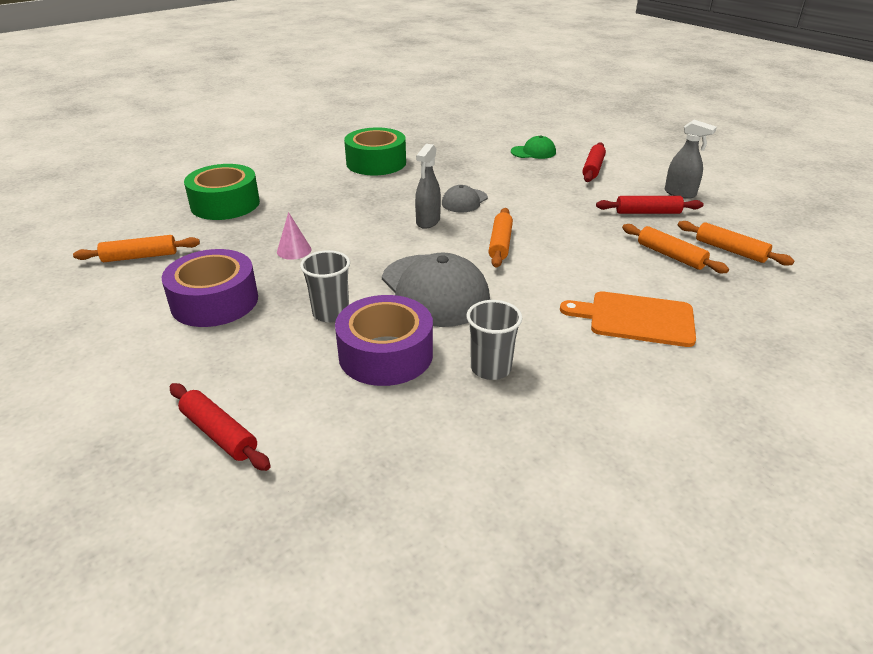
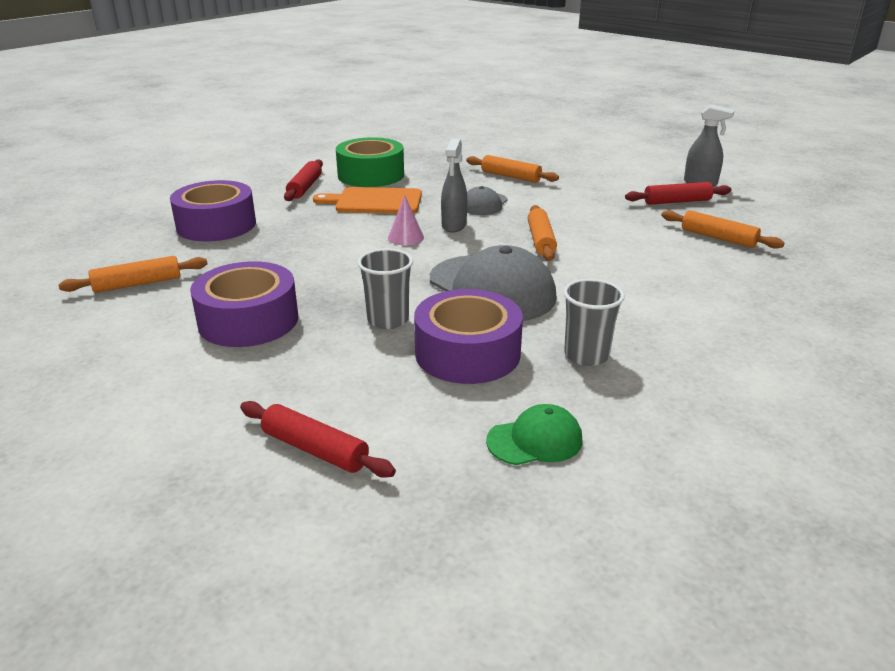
camera: 10 degrees left, 5 degrees down
green tape [184,164,260,220] -> purple tape [170,180,256,241]
pink cone [277,212,312,260] -> pink cone moved to [388,195,424,245]
green cap [511,135,556,159] -> green cap moved to [486,404,583,465]
orange cutting board [560,291,696,347] -> orange cutting board moved to [313,187,422,214]
red rolling pin [582,142,606,182] -> red rolling pin moved to [284,159,323,201]
orange rolling pin [678,221,794,266] -> orange rolling pin moved to [466,155,559,183]

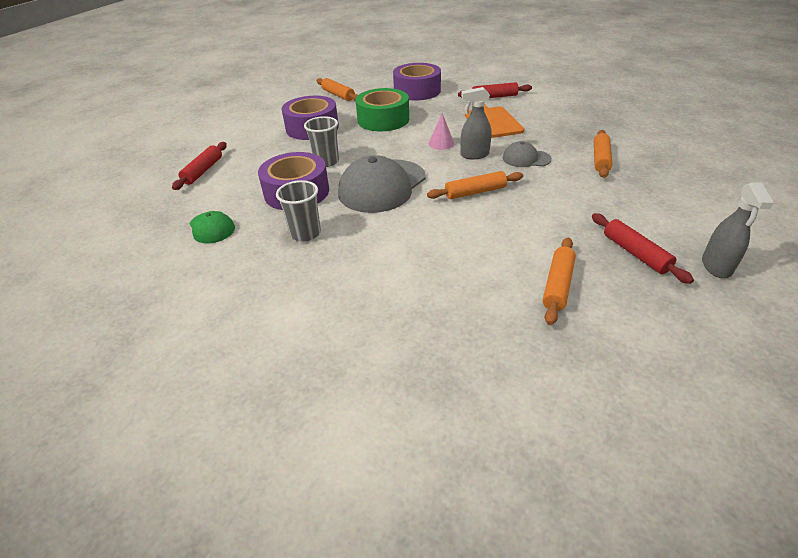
camera: 75 degrees right, 10 degrees up
green tape [336,137,404,187] -> green tape moved to [356,88,409,131]

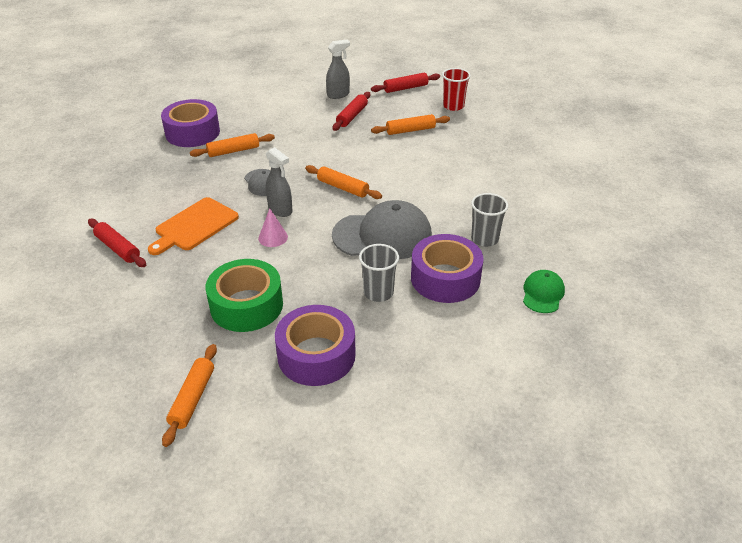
camera: 130 degrees left, 0 degrees up
red rolling pin [172,142,227,190] -> red rolling pin moved to [371,73,440,93]
purple tape [393,63,441,100] -> purple tape moved to [161,99,220,147]
none -> red cup [442,68,471,111]

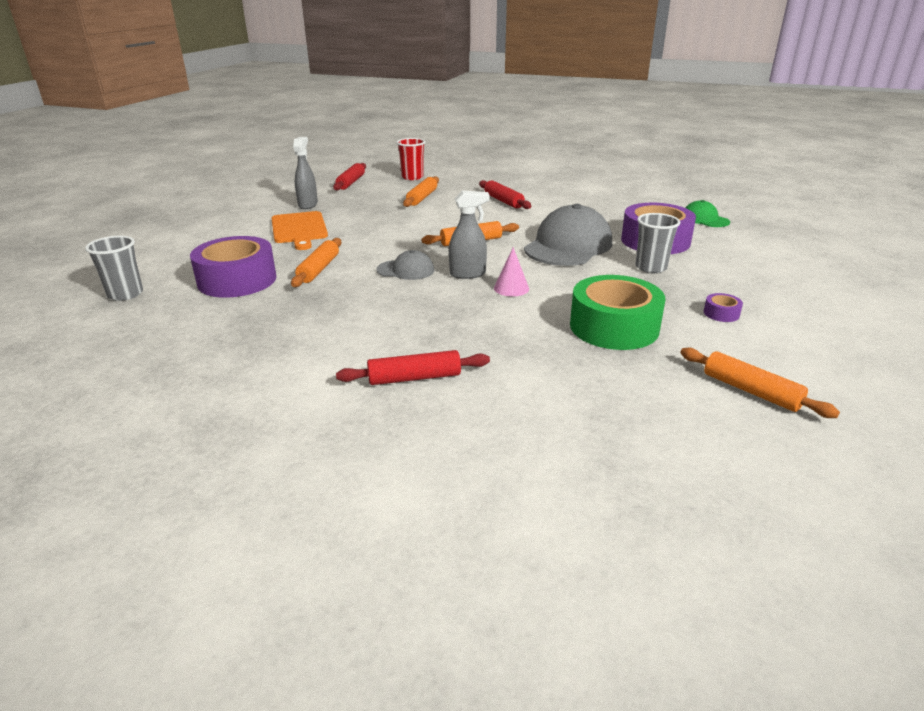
camera: 55 degrees left, 10 degrees down
orange cutting board [148,197,239,255] -> orange cutting board moved to [271,211,328,250]
purple tape [275,305,356,386] -> purple tape [704,293,743,322], size x0.40
red rolling pin [332,92,370,131] -> red rolling pin moved to [479,180,531,209]
grey cup [471,193,508,247] -> grey cup moved to [85,236,143,301]

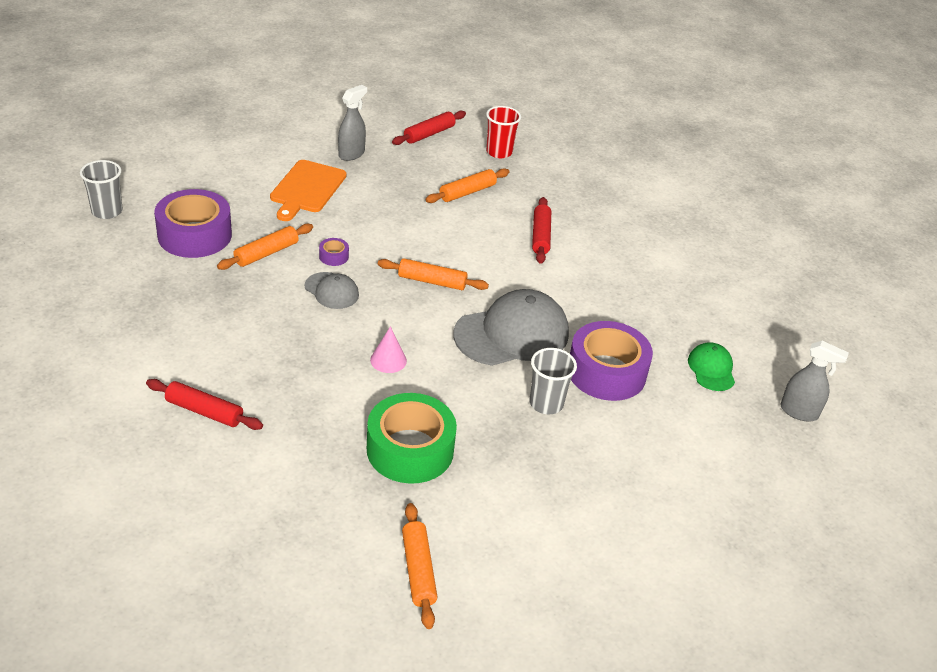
camera: 30 degrees right, 10 degrees up
grey spray bottle [449,191,490,279] -> grey spray bottle moved to [780,341,849,422]
purple tape [704,293,743,322] -> purple tape moved to [319,238,349,266]

